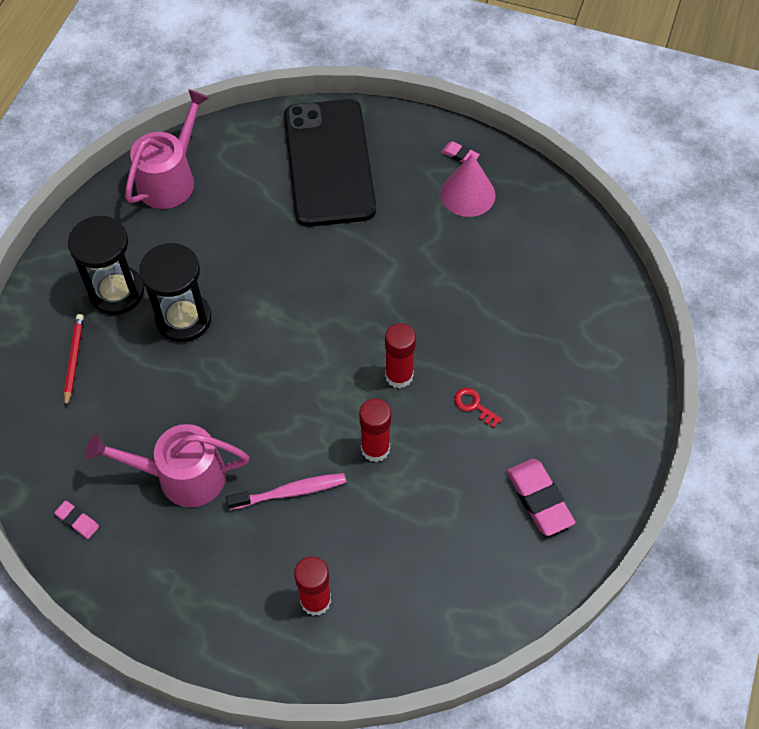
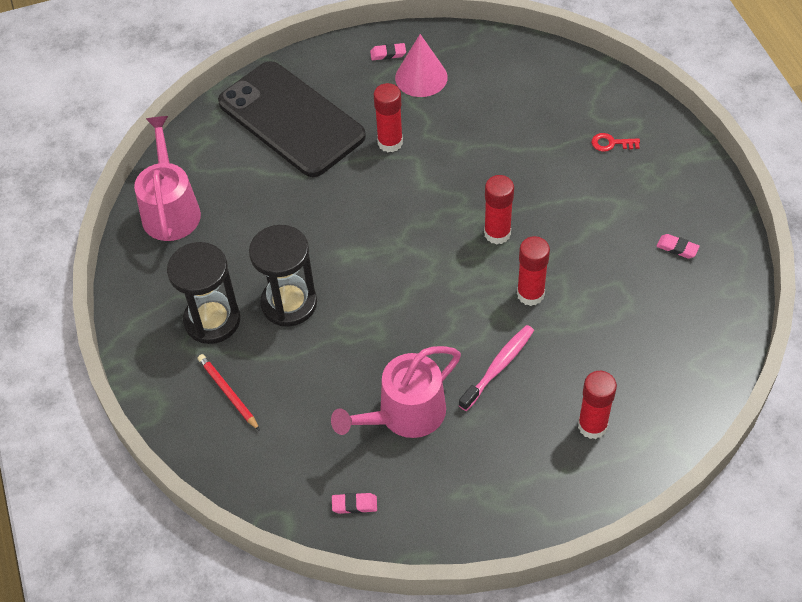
camera: 35 degrees left, 5 degrees down
red key [454,388,502,428] -> red key moved to [591,133,640,152]
pink eraser [506,459,575,536] -> pink eraser [656,234,700,259], size x0.52
none -> red glue stick [374,83,403,152]

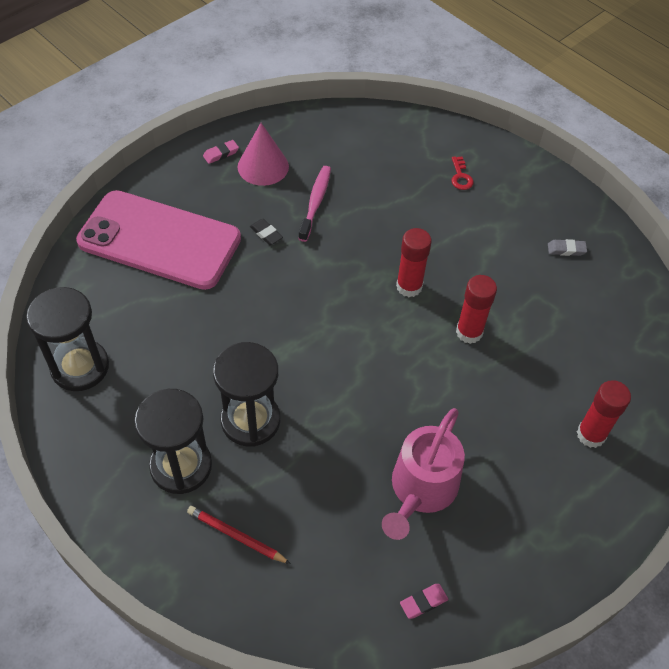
camera: 30 degrees left, 0 degrees up
pink watering can [134,116,201,241] -> black hourglass [26,287,109,391]
black phone [218,61,366,177] -> pink phone [76,190,241,290]
red glue stick [374,83,403,152] -> black eraser [250,219,283,245]
pink toothbrush [459,325,534,411] -> pink toothbrush moved to [298,166,331,242]
red key [591,133,640,152] -> red key turned 75 degrees counterclockwise [452,156,474,190]
pink eraser [656,234,700,259] -> grey eraser [548,239,587,256]

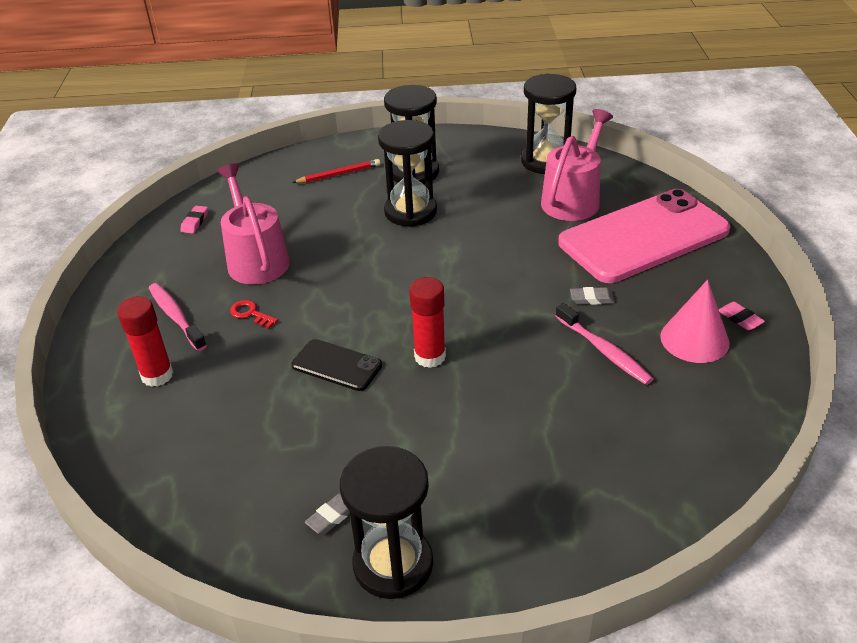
camera: 135 degrees right, 15 degrees down
pink eraser [203,140,239,164] -> pink eraser turned 45 degrees counterclockwise [718,302,765,330]
black eraser [250,219,283,245] -> grey eraser [570,287,615,305]
red key [452,156,474,190] -> red key moved to [230,300,278,328]
red glue stick [456,275,497,344] -> black phone [292,339,382,391]
none -> pink toothbrush [149,283,207,351]
none -> black hourglass [340,446,433,599]
none -> pink watering can [541,109,613,221]

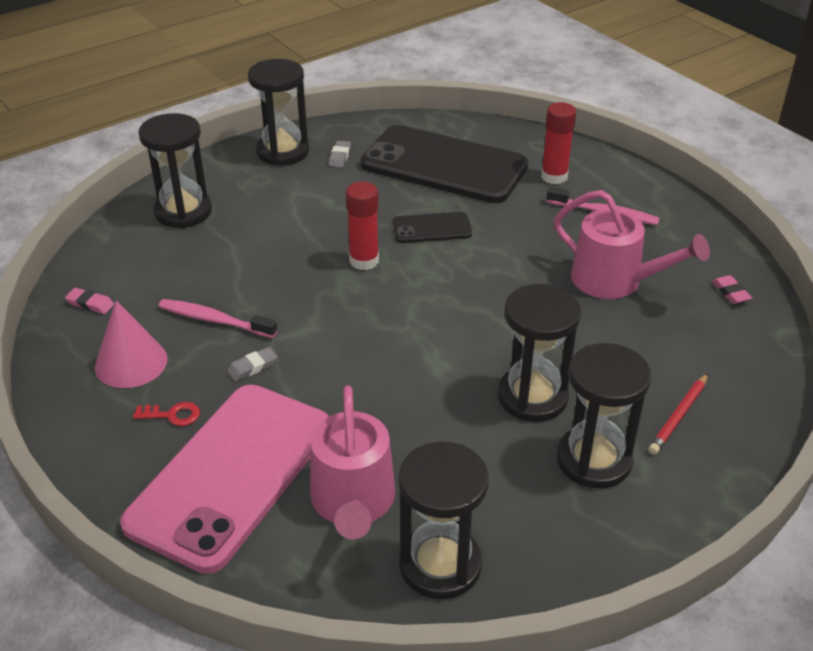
camera: 145 degrees right, 0 degrees up
red key [230,300,278,328] -> red key moved to [133,402,200,426]
pink eraser [718,302,765,330] -> pink eraser moved to [65,288,114,314]
none -> black hourglass [138,113,212,228]
none -> black phone [360,125,528,203]

